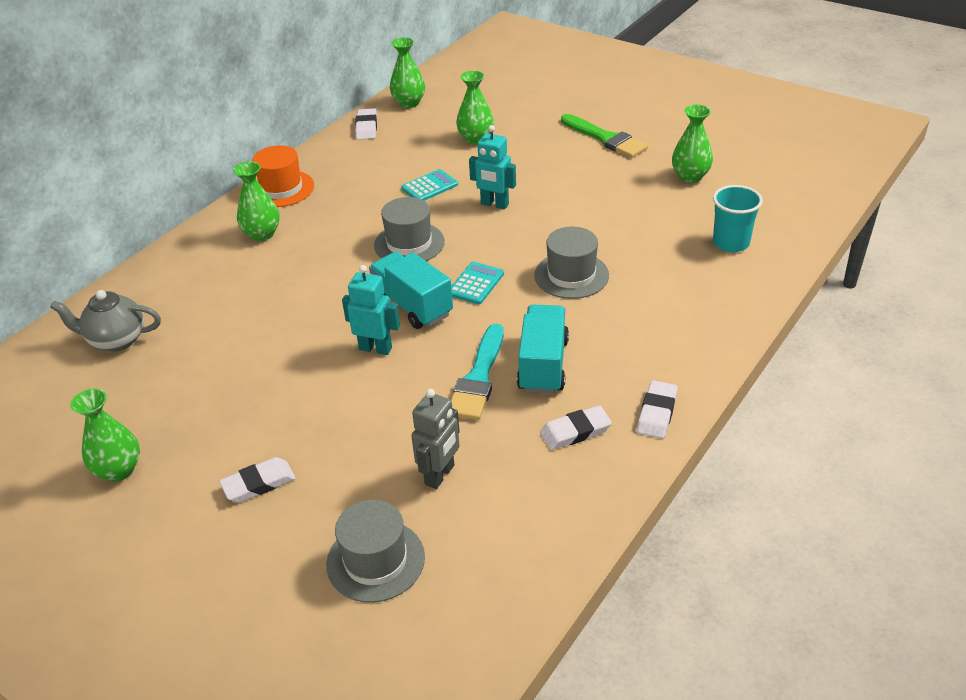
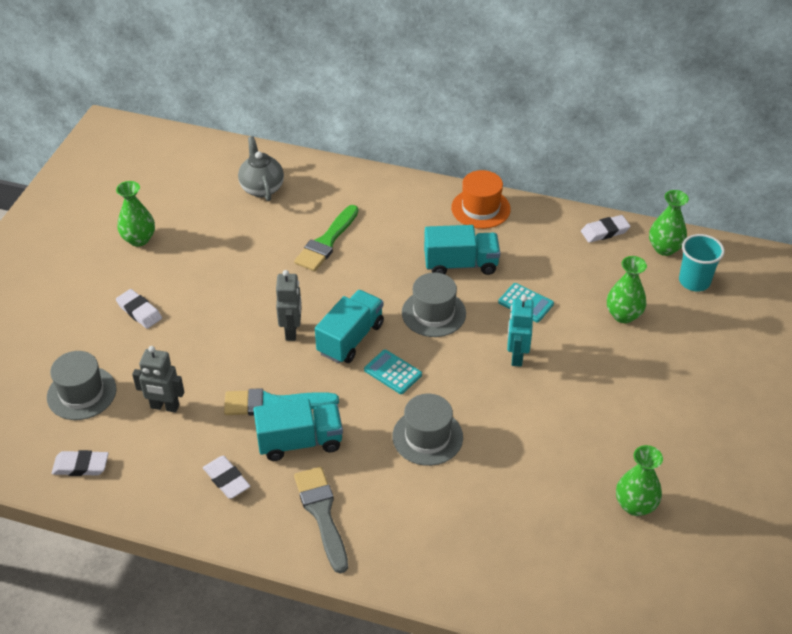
camera: 70 degrees right, 5 degrees up
green vase [233,162,280,241] -> none
turquoise robot [342,265,400,355] -> grey robot [276,270,302,341]
turquoise calculator [451,262,504,304] -> turquoise calculator turned 150 degrees counterclockwise [364,350,422,394]
green brush [561,114,648,158] -> green brush moved to [294,205,359,271]
white eraser [637,380,678,439] -> white eraser moved to [52,450,109,476]
turquoise cup [713,185,763,252] -> turquoise cup moved to [679,234,725,291]
none -> grey brush [294,467,348,573]
none -> turquoise truck [424,225,500,275]

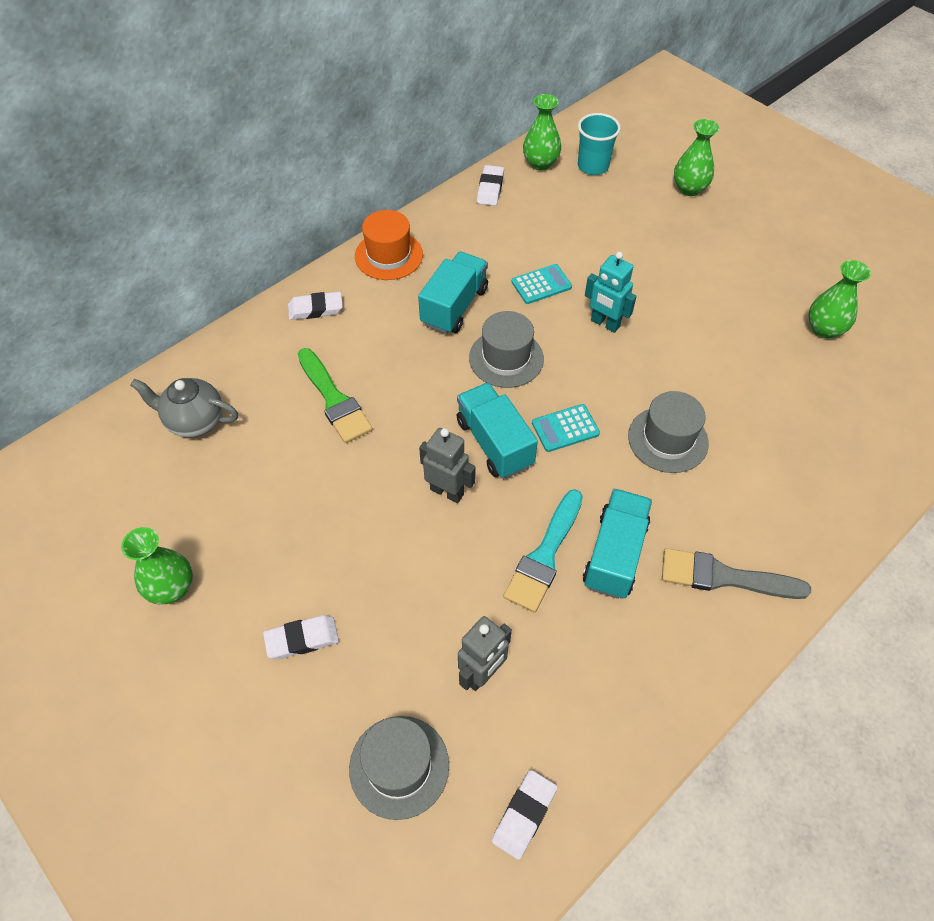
camera: 60 degrees left, 10 degrees up
white eraser [203,456,250,499] -> white eraser moved to [288,292,343,320]
green vase [607,256,647,323] -> green vase moved to [674,119,719,196]

